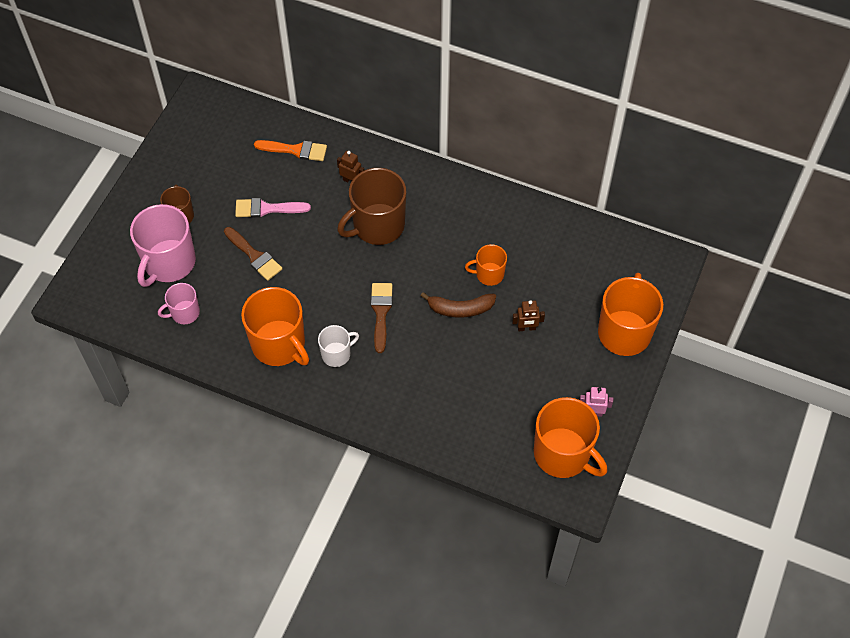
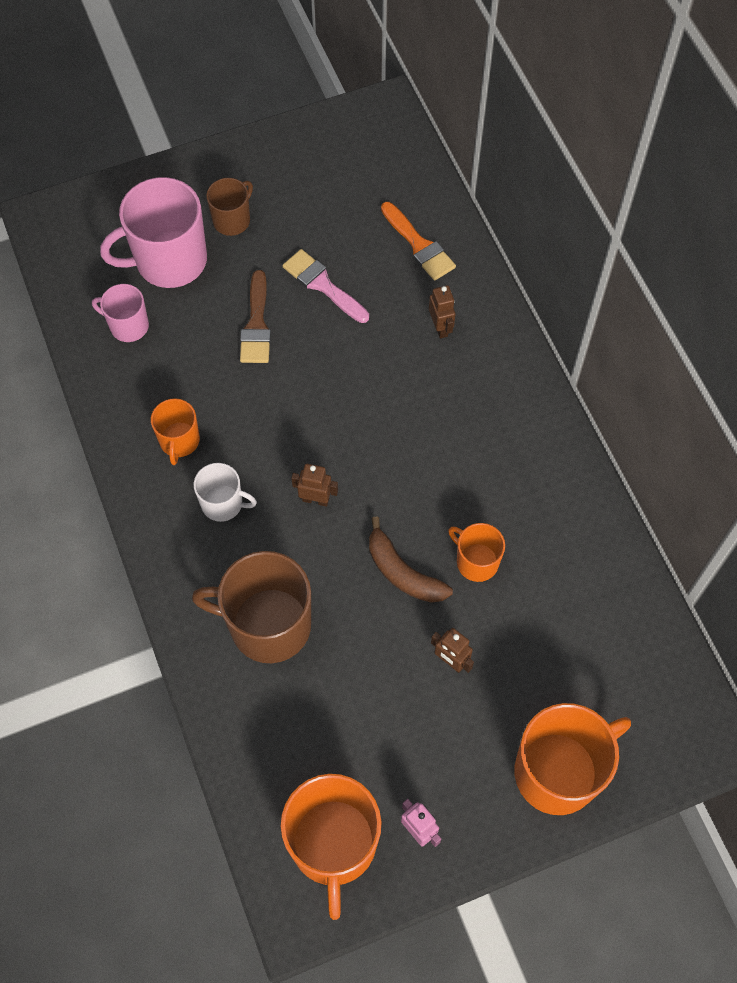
camera: 45 degrees right, 5 degrees up
orange mug [241,287,309,366] -> orange mug [151,398,200,465], size x0.53
brown mug [337,168,406,245] -> brown mug moved to [192,551,311,663]
brown brush [371,283,393,353] -> brown robot [291,464,338,507]

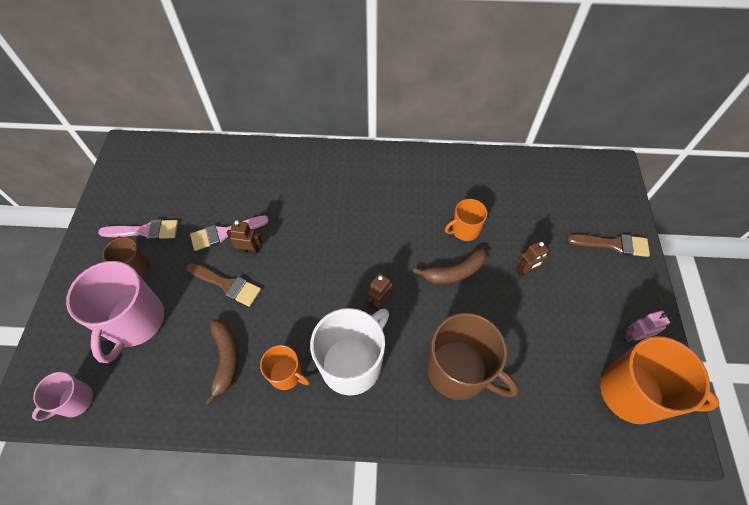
camera: 65 degrees left, 5 degrees down
pink mug [92,284,149,342] -> pink mug moved to [32,372,93,421]
brown mug [192,551,311,663] -> brown mug turned 90 degrees counterclockwise [427,313,519,400]
white mug [194,463,257,522] -> white mug [310,308,389,396], size x1.87
orange brush [381,202,456,281] -> none
brown robot [429,285,455,338] -> brown robot moved to [227,220,262,254]
orange mug [514,703,631,815] -> brown brush [567,234,650,257]
none -> pink brush [98,219,178,240]
none -> brown banana [205,319,239,405]

